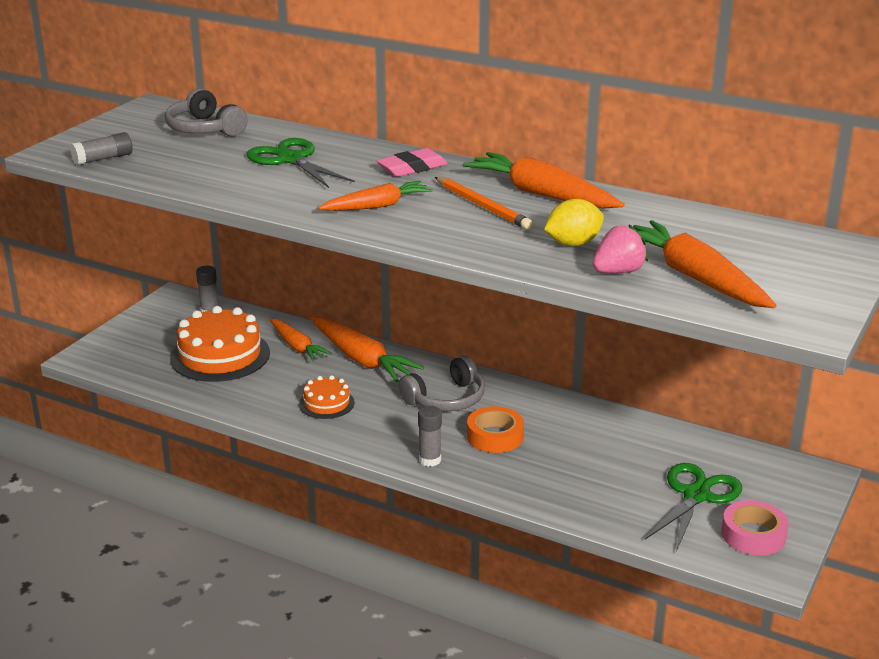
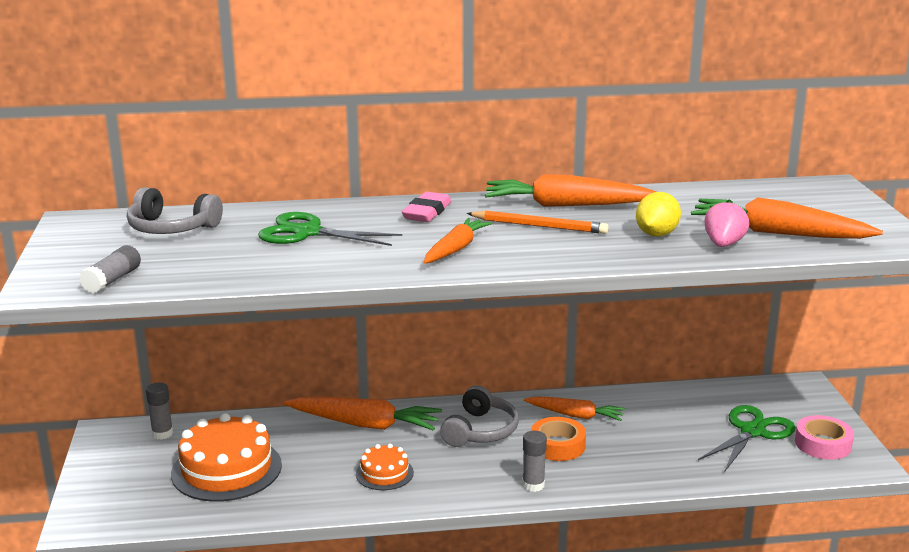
camera: 35 degrees left, 5 degrees down
orange carrot [270,318,332,362] -> orange carrot moved to [524,396,625,421]
green scissors [645,463,742,552] -> green scissors turned 45 degrees clockwise [698,405,796,472]

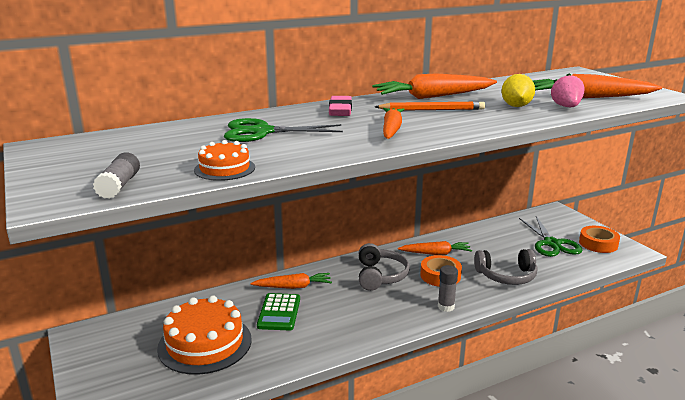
camera: 20 degrees left, 0 degrees up
grey headphones [127,187,223,234] -> grey headphones moved to [474,249,537,285]
grey glue stick [146,383,173,439] -> none
orange carrot [283,397,442,431] -> orange carrot [250,273,332,289], size x0.64
orange cake [356,444,414,490] -> orange cake moved to [194,140,255,181]
green scissors [698,405,796,472] -> green scissors turned 150 degrees clockwise [519,216,582,257]
pink tape [795,415,854,460] -> orange tape [579,226,620,253]
none -> green calculator [257,293,300,331]

